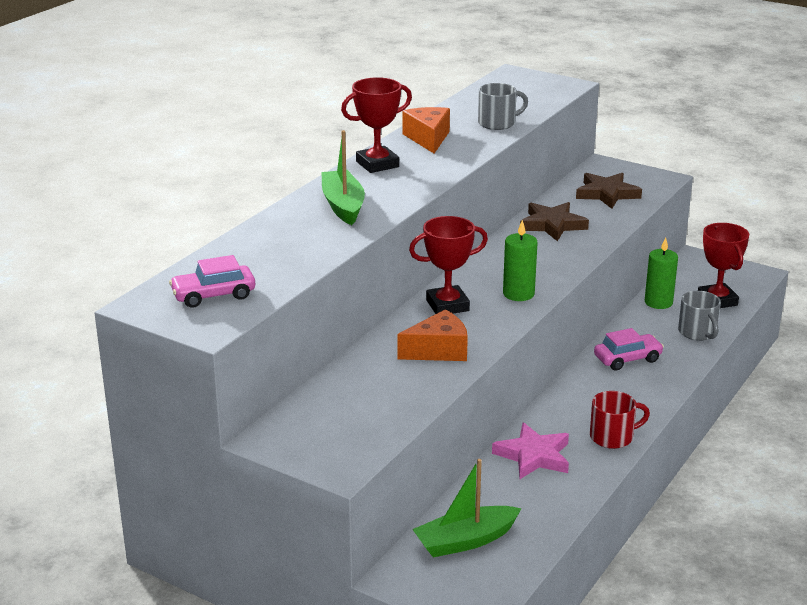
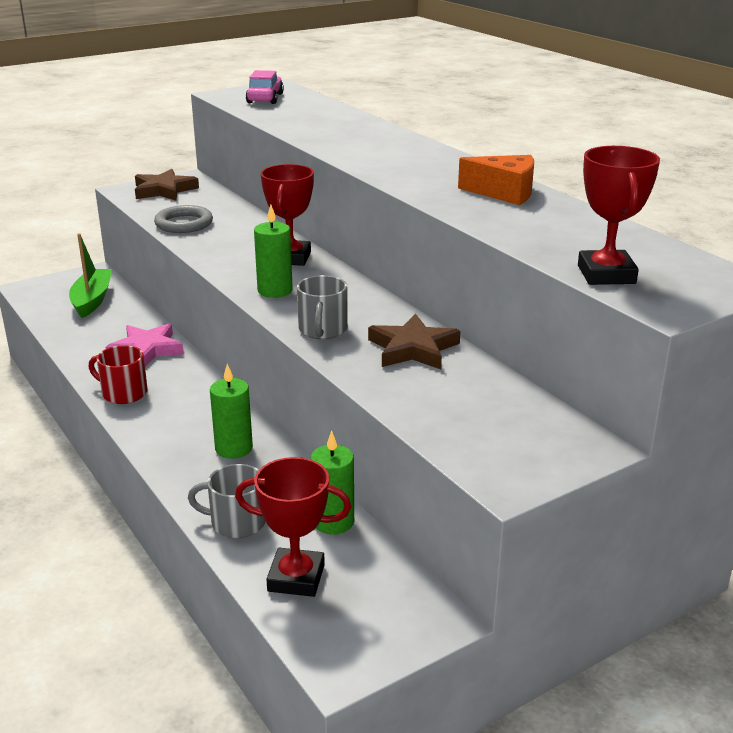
camera: 115 degrees right, 0 degrees up
green boat [321,130,365,225] -> none
red trophy [341,77,412,173] -> red trophy moved to [578,146,660,285]
orange cheese [398,309,468,361] -> none
grey mug [478,83,528,130] -> grey mug moved to [297,275,348,339]
brown star [576,173,642,209] -> brown star moved to [135,169,199,201]
red mug [590,391,650,449] -> red mug turned 105 degrees clockwise [89,345,148,404]
pink car [594,328,664,370] -> green candle [210,364,253,459]
none -> grey ring [154,205,213,233]

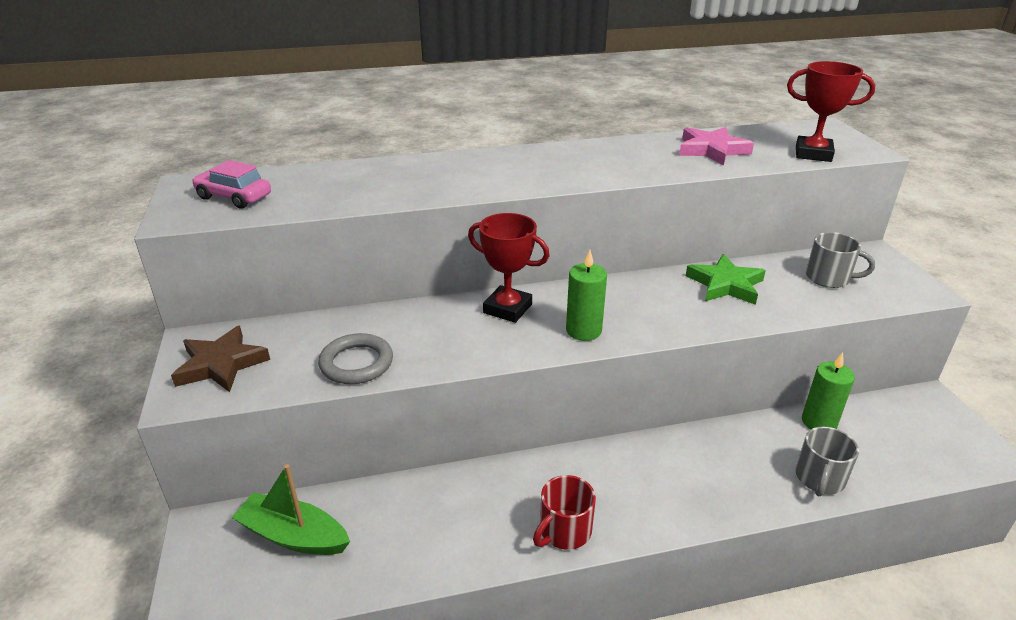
camera: 70 degrees left, 5 degrees up
pink star [106,324,184,367] -> pink star moved to [679,127,754,166]
green candle [210,364,253,459] -> none
red trophy [235,457,351,597] -> none
grey mug [297,275,348,339] -> grey mug moved to [806,232,875,288]
brown star [368,313,460,369] -> green star [686,254,766,305]
orange cheese [458,155,534,205] -> none

